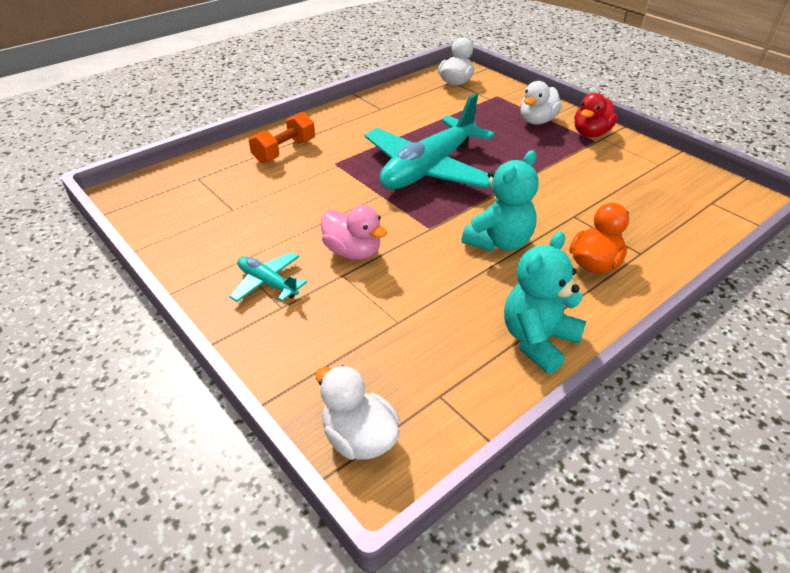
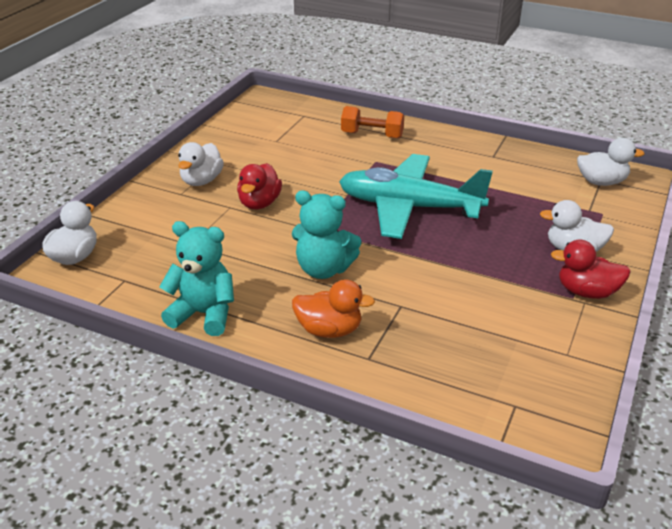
camera: 65 degrees right, 5 degrees down
turquoise plane [229,252,307,302] -> white duck [178,142,224,186]
pink duck [321,205,387,260] -> red duck [237,163,282,209]

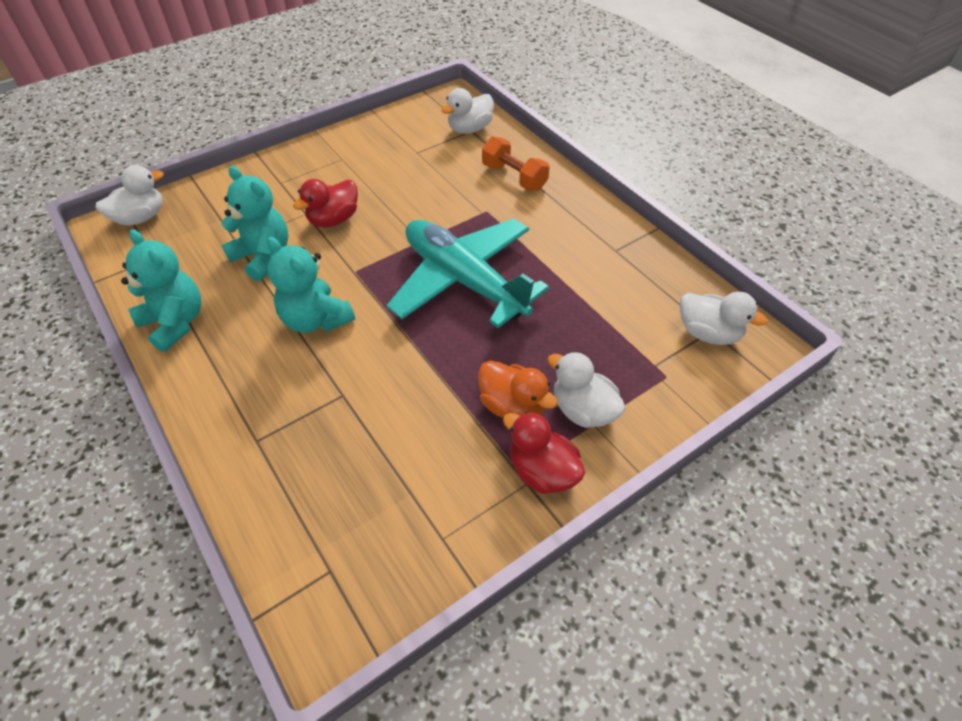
camera: 30 degrees right, 15 degrees up
white duck [178,142,224,186] -> white duck moved to [442,88,494,134]
orange duck [292,280,375,338] -> orange duck moved to [478,360,558,418]
none -> turquoise teddy bear [221,166,288,281]

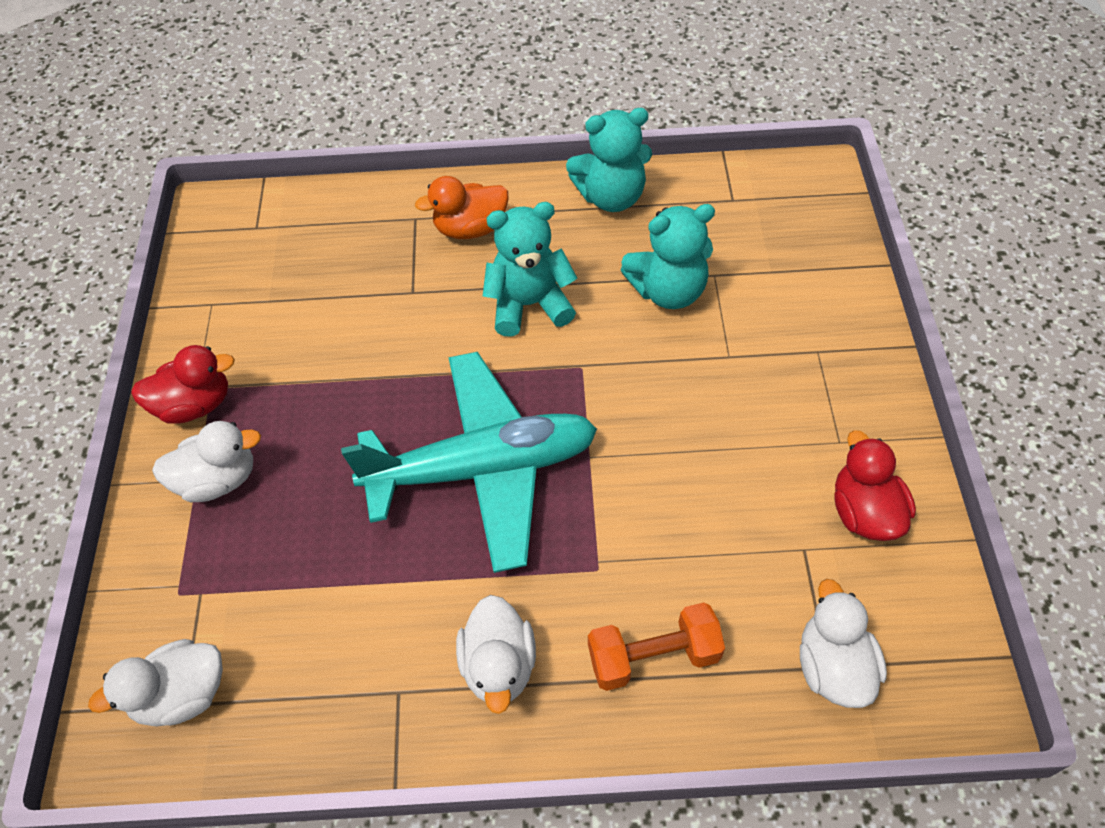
camera: 125 degrees right, 5 degrees up
white duck [96,165,164,226] -> white duck moved to [456,595,536,714]
red duck [293,179,358,228] -> red duck moved to [834,430,916,541]
orange duck [478,360,558,418] -> orange duck moved to [415,176,509,239]

